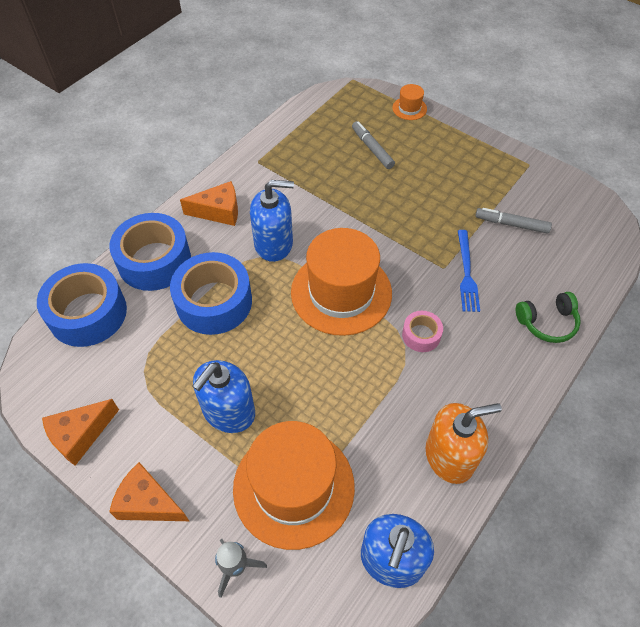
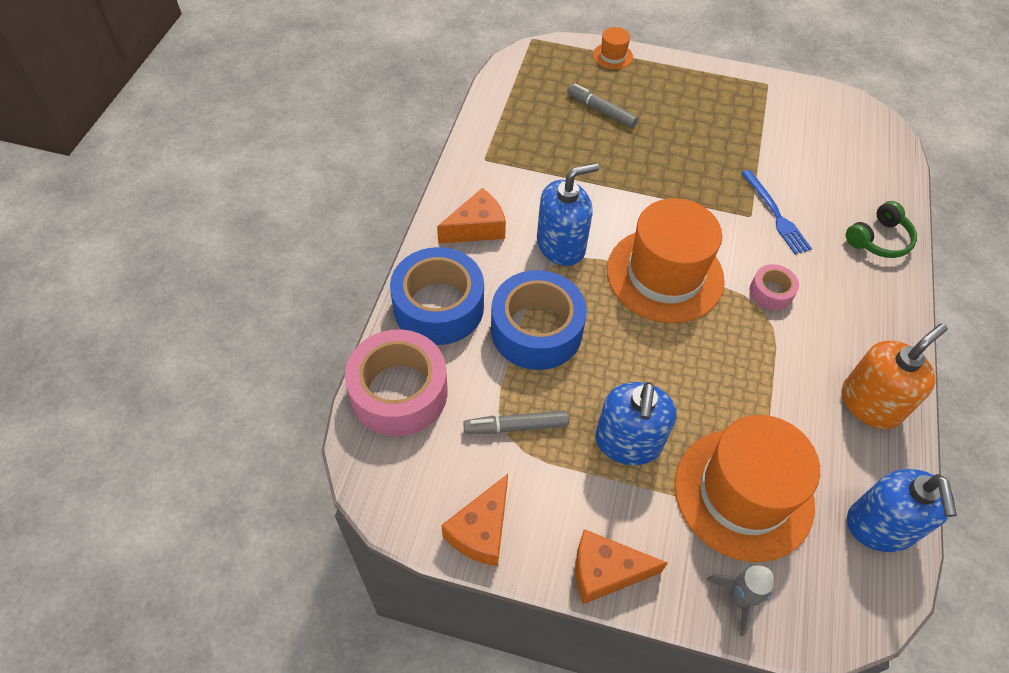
camera: 25 degrees left, 0 degrees up
blue tape [37,263,127,347] -> pink tape [345,329,448,436]
grey marker [475,208,552,234] -> grey marker moved to [463,410,569,434]

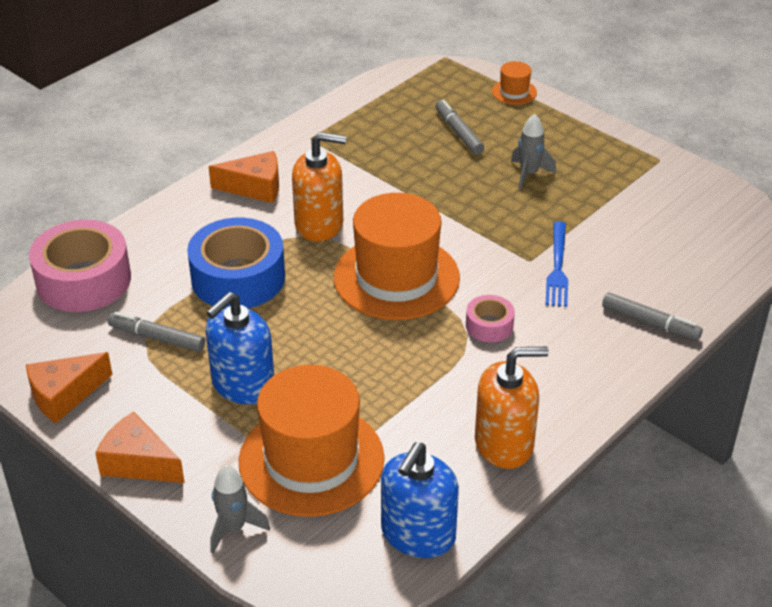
camera: 30 degrees right, 15 degrees down
blue tape [390,247,484,345] -> none
blue soap dispenser [537,163,599,266] -> orange soap dispenser [292,132,346,242]
green headphones [846,201,917,258] -> grey marker [602,292,703,340]
none -> grey rocket [511,114,556,190]

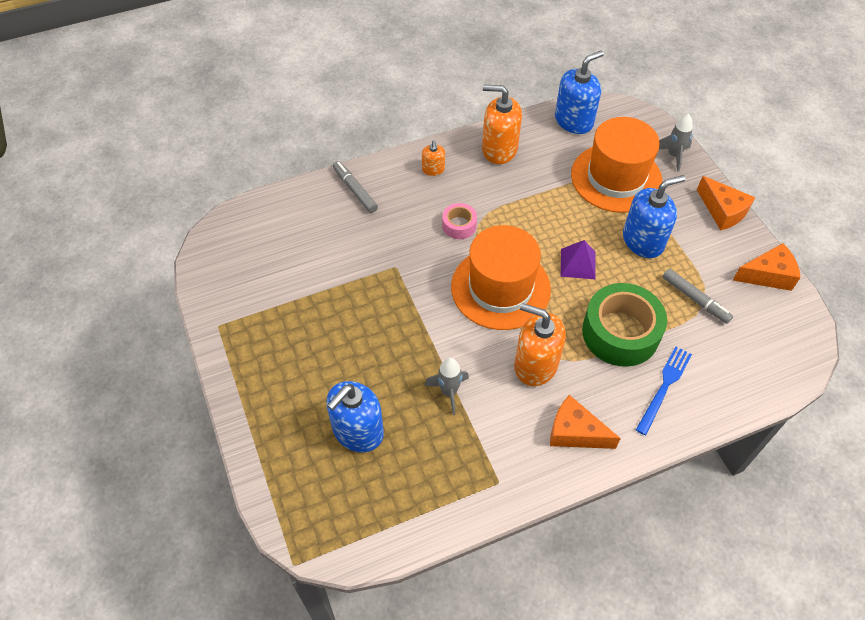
camera: 155 degrees left, 15 degrees up
pink tape [29,220,131,312] -> none
blue tape [187,218,285,309] -> green tape [582,283,667,367]
grey marker [435,99,484,155] -> blue soap dispenser [326,381,384,452]
orange hat [492,61,537,105] -> none
grey rocket [511,114,556,190] -> grey rocket moved to [425,358,469,415]
blue fork [546,221,568,307] -> blue fork moved to [636,346,692,435]
none -> orange soap dispenser [422,140,445,176]
none -> purple pyramid [561,240,596,279]

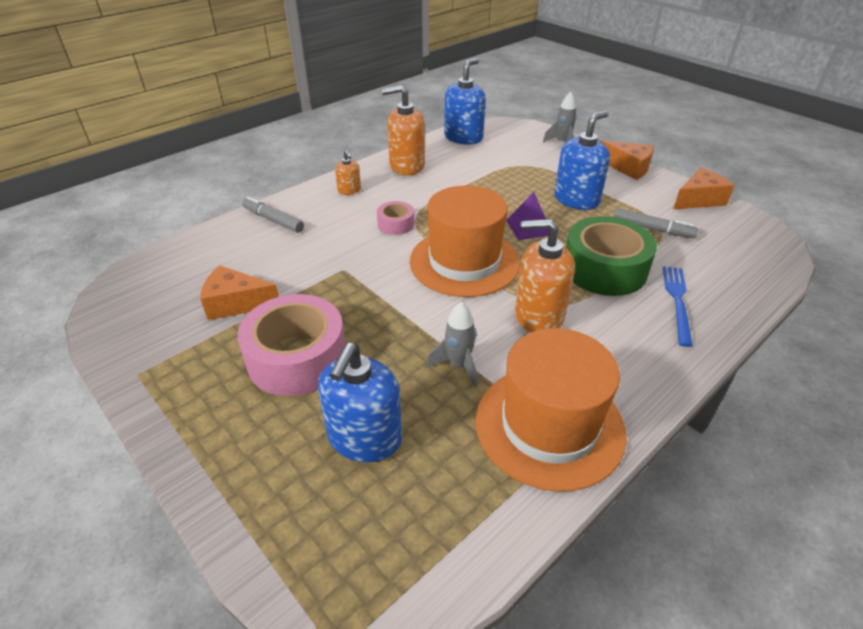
camera: 20 degrees left, 15 degrees down
orange cheese [550,395,621,449] -> orange cheese moved to [200,265,279,320]
orange hat [571,117,662,213] -> orange hat moved to [475,328,627,492]
none -> pink tape [237,294,345,396]

